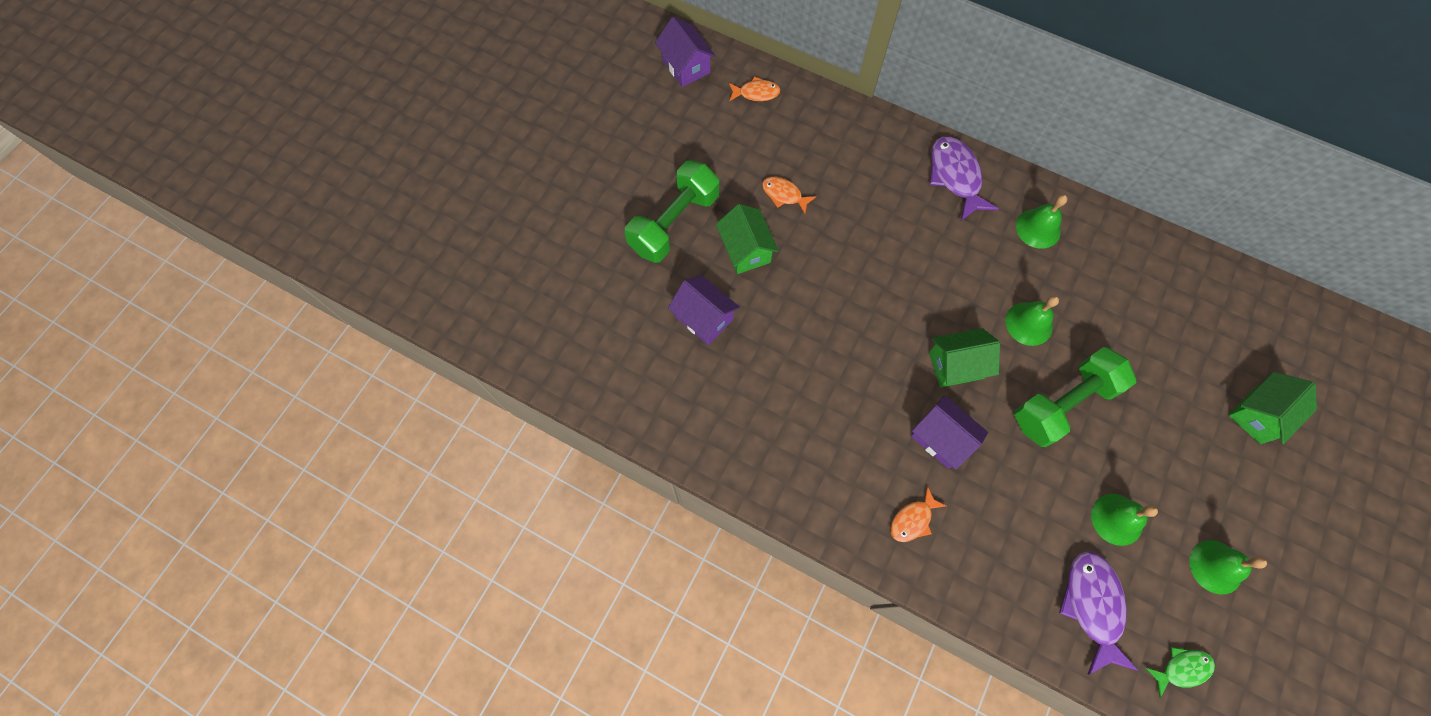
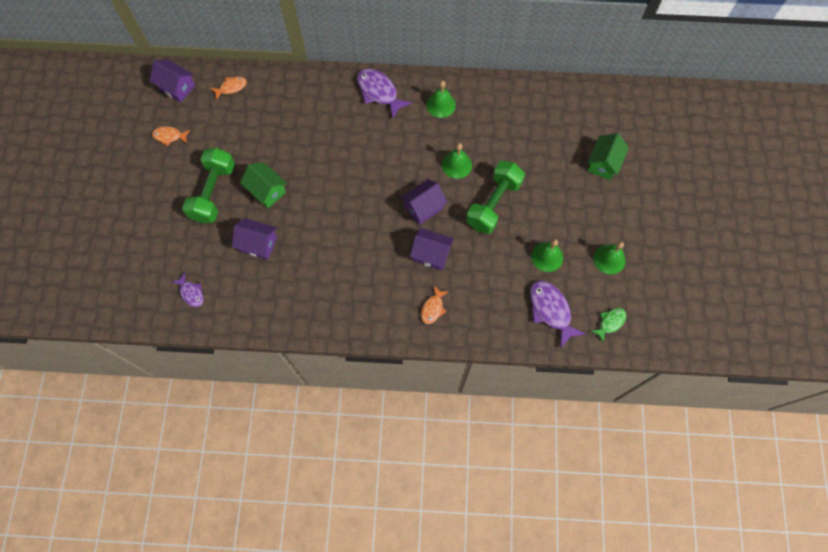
camera: 25 degrees left, 0 degrees up
orange fish [762,177,816,214] -> orange fish moved to [152,126,190,146]
green house [929,328,1000,388] -> purple house [401,179,448,225]
none -> purple fish [171,272,204,307]

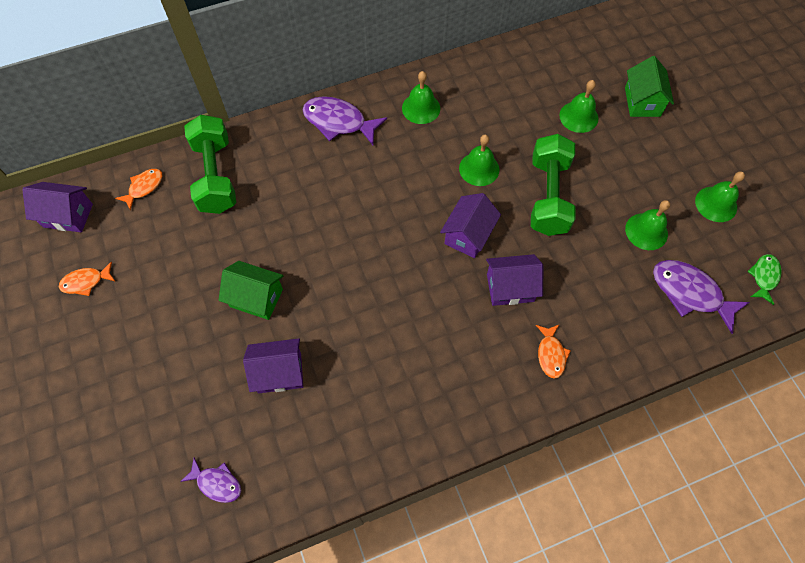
camera: 25 degrees left, 5 degrees down
green dumbbell [182,148,235,223] -> green dumbbell moved to [184,115,236,214]
none -> green bell [559,80,598,133]

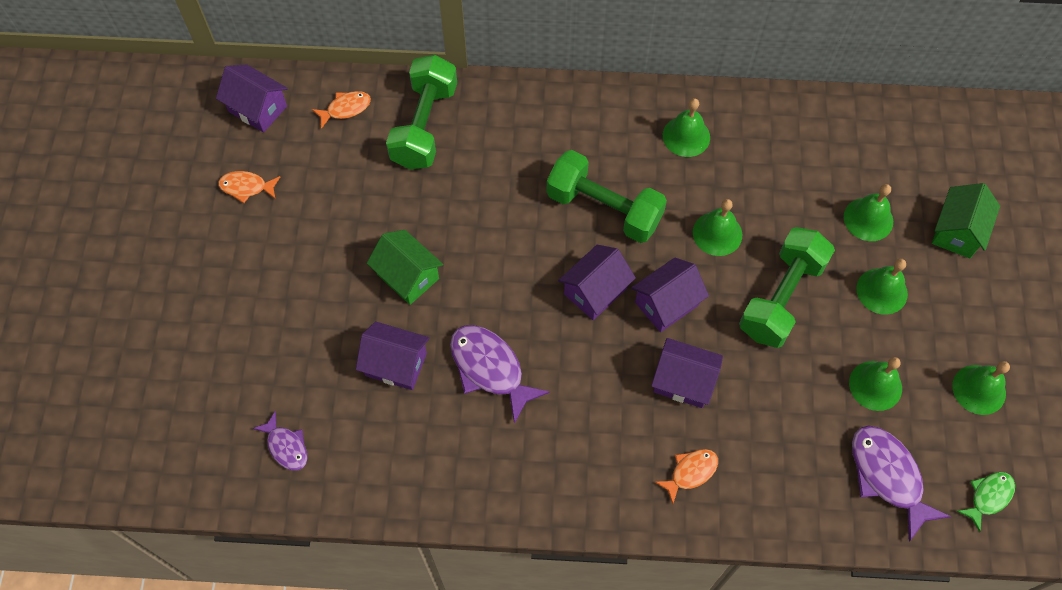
camera: 25 degrees right, 0 degrees up
purple fish [303,96,387,145] -> purple fish moved to [450,325,550,424]
orange fish [536,324,571,379] -> orange fish turned 150 degrees counterclockwise [655,449,718,504]
none -> green dumbbell [547,150,667,243]
none -> purple house [558,245,636,320]
none -> green bell [856,259,908,315]

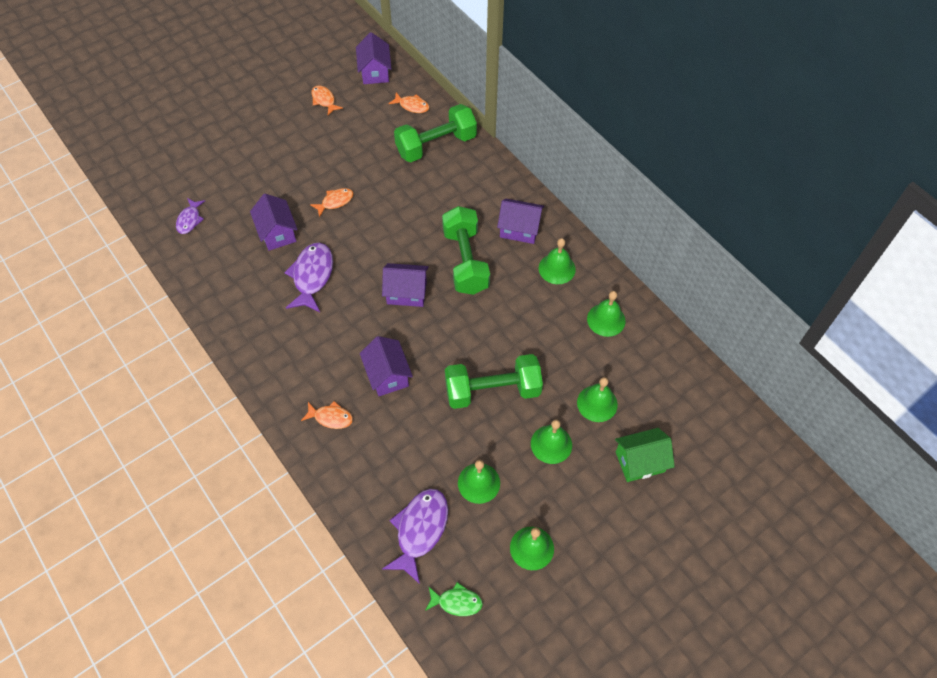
camera: 50 degrees right, 5 degrees down
green house [367,230,443,305] -> orange fish [310,188,354,217]
purple house [631,258,709,332] -> purple house moved to [497,198,544,244]
green bell [693,199,742,256] -> green bell moved to [587,291,625,337]

